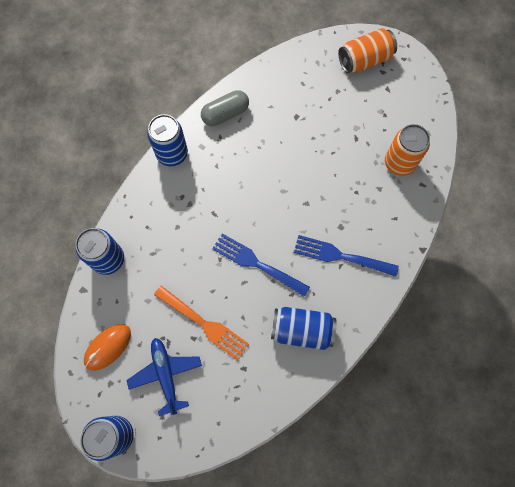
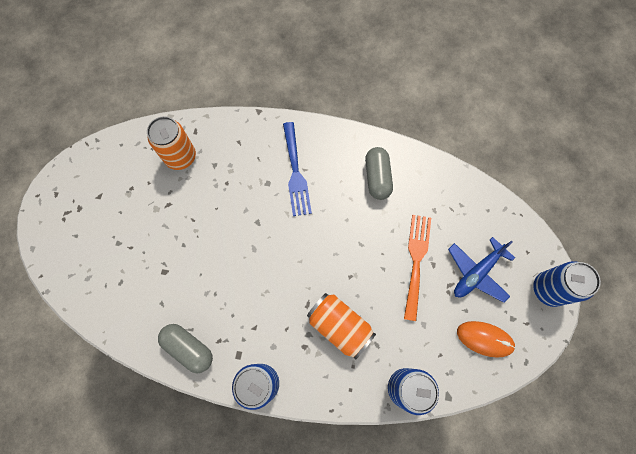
camera: 115 degrees left, 0 degrees up
blue fork [212,233,310,297] -> none
blue can [271,307,337,350] -> grey capsule [365,147,393,200]
orange can [338,28,397,73] -> orange can moved to [307,293,376,360]

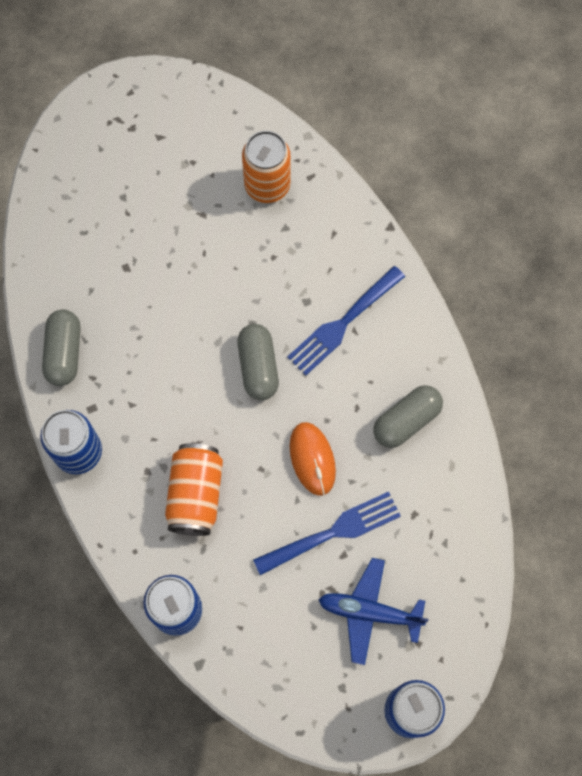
camera: 55 degrees right, 0 degrees up
orange fork [404,215,431,321] -> blue fork [253,492,401,575]
orange mouse [457,321,516,358] -> orange mouse moved to [290,422,336,496]
none -> grey capsule [237,324,279,400]

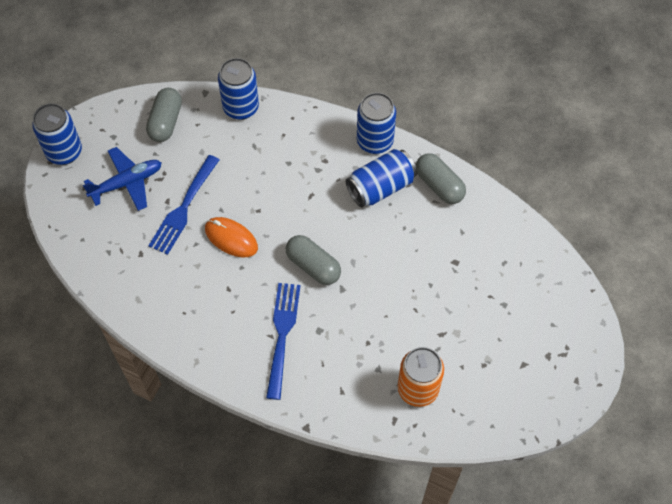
camera: 140 degrees right, 10 degrees down
orange can [165,443,223,536] -> none
grey capsule [373,385,443,448] -> grey capsule moved to [146,88,182,142]
none -> blue can [346,149,417,207]

